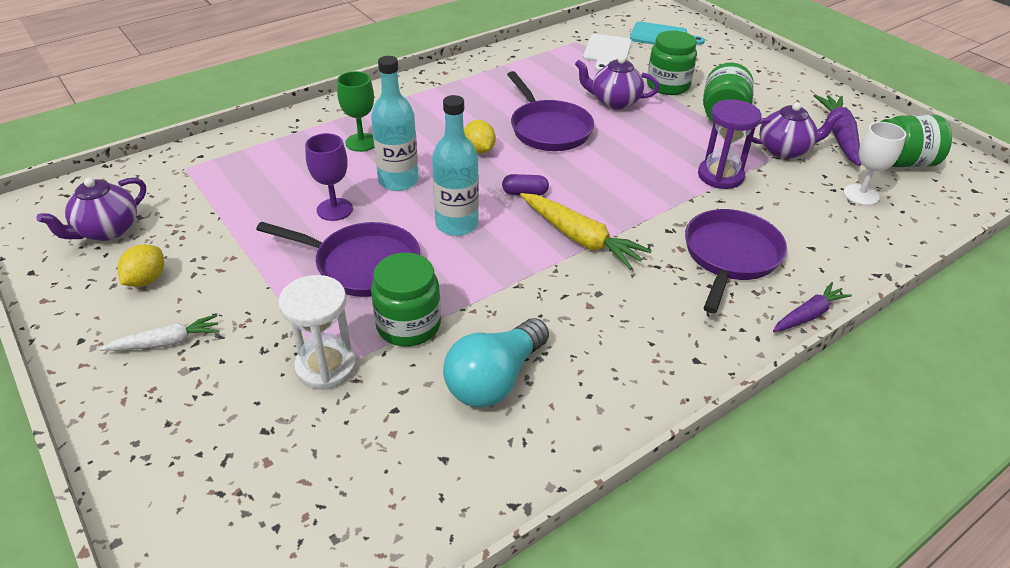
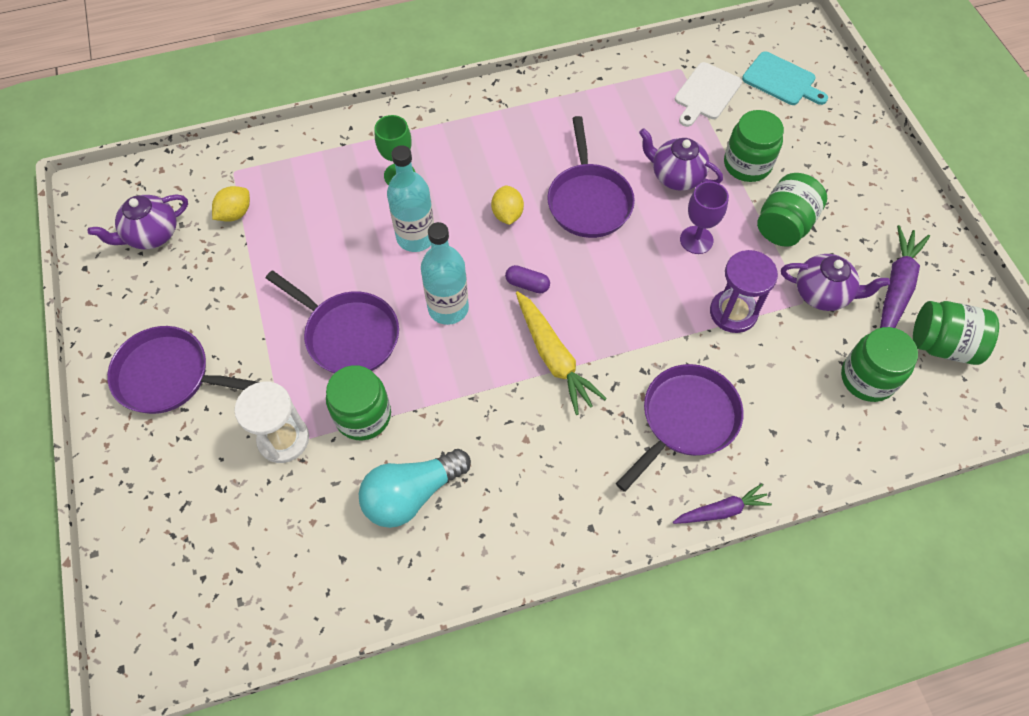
camera: 20 degrees right, 20 degrees up
white carrot [99,314,219,351] -> purple pan [107,326,258,414]
yellow lemon [117,244,164,287] -> yellow lemon moved to [212,186,250,222]
purple goblet [305,133,353,221] -> purple goblet moved to [680,181,729,254]
white goblet [843,122,906,206] -> green jar [841,327,918,402]

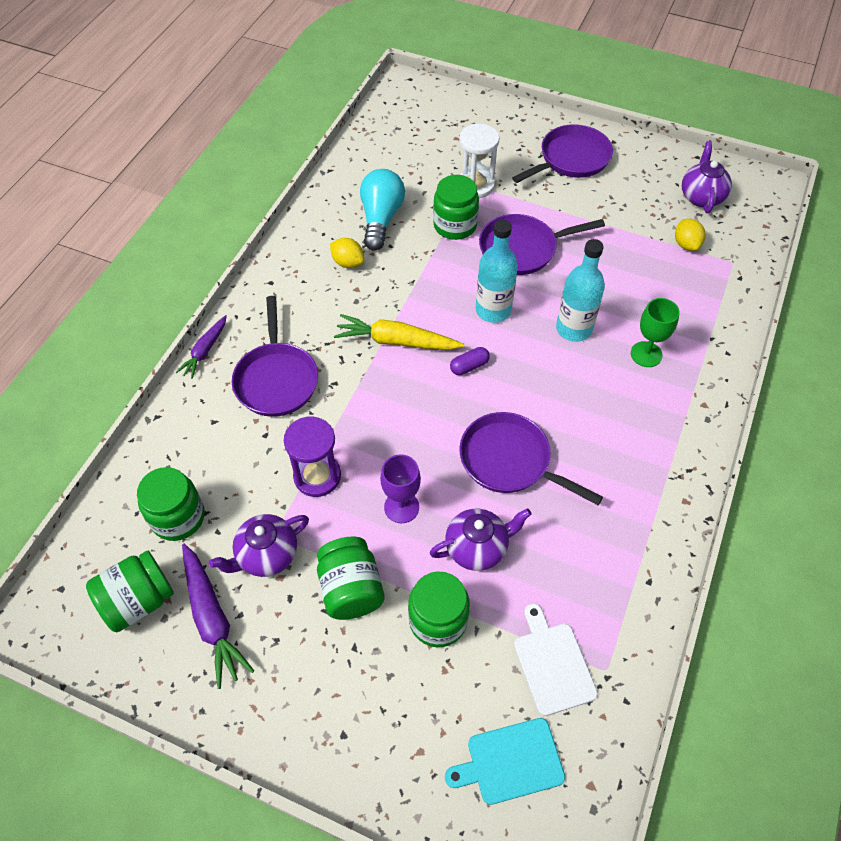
camera: 130 degrees right, 5 degrees down
yellow lemon [491,186,524,225] -> yellow lemon moved to [330,238,364,268]

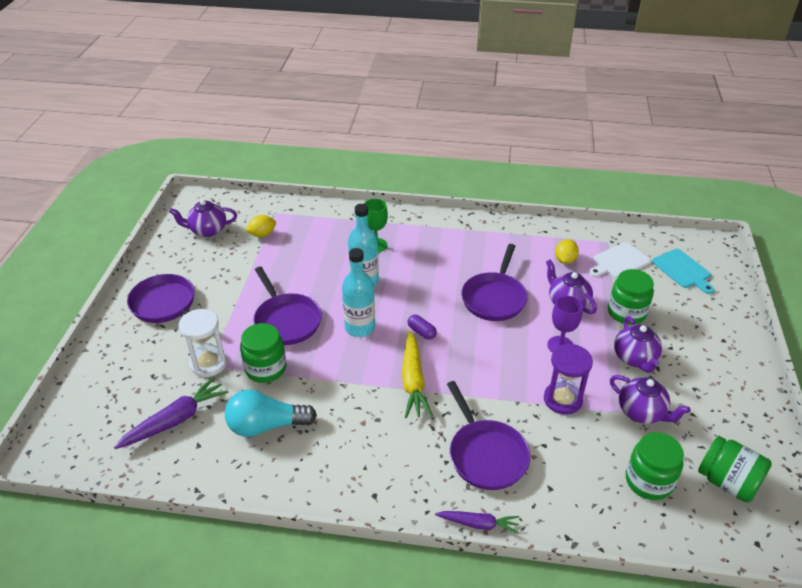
camera: 105 degrees left, 15 degrees down
purple carrot [182,544,254,689] -> purple carrot moved to [114,377,228,449]
purple pan [232,296,318,417] -> purple pan turned 90 degrees clockwise [447,381,531,490]
green jar [317,537,385,620] -> purple teapot [614,316,662,373]
yellow lemon [330,238,364,268] -> yellow lemon moved to [555,239,579,264]

